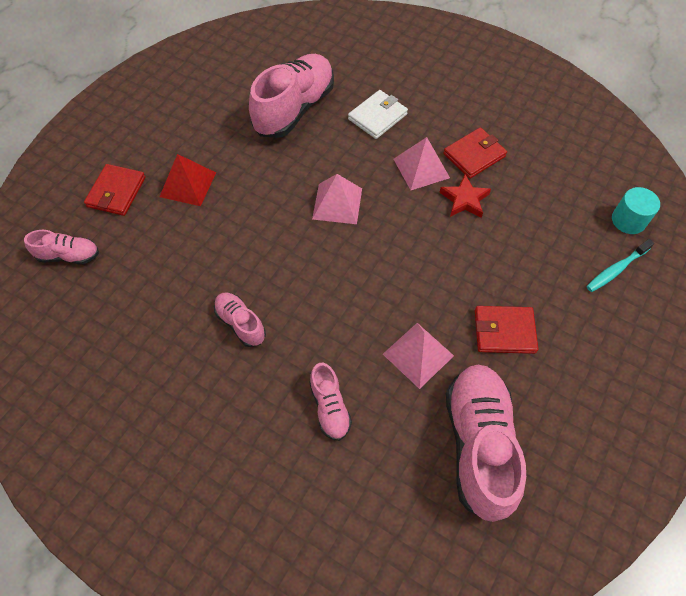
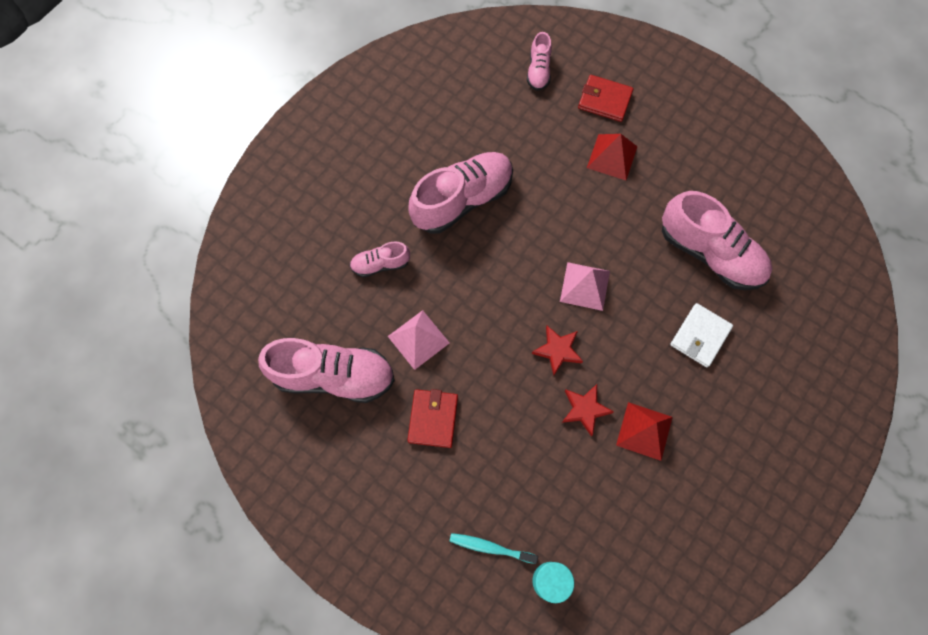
camera: 95 degrees right, 10 degrees up
pink shoe [214,293,266,347] -> pink shoe [408,152,513,234], size x1.98
white wallet [348,90,408,139] -> white wallet turned 75 degrees clockwise [670,303,733,367]
pink pyramid [394,137,450,190] -> none
red wallet [443,127,507,179] -> red pyramid [616,402,673,461]
turquoise toothbrush [586,239,654,292] -> turquoise toothbrush turned 45 degrees counterclockwise [450,533,538,564]
none -> red star [532,326,583,376]

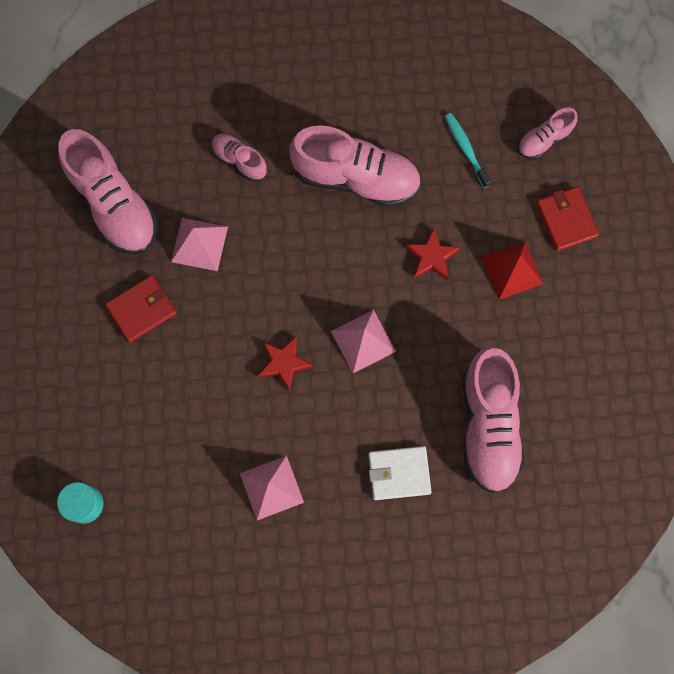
camera: 50 degrees right, 5 degrees up
turquoise toothbrush [450,533,538,564] -> turquoise toothbrush moved to [445,113,492,188]
red star [562,384,614,437] -> red star moved to [405,228,460,280]
red pyramid [616,402,673,461] -> pink pyramid [240,456,304,521]

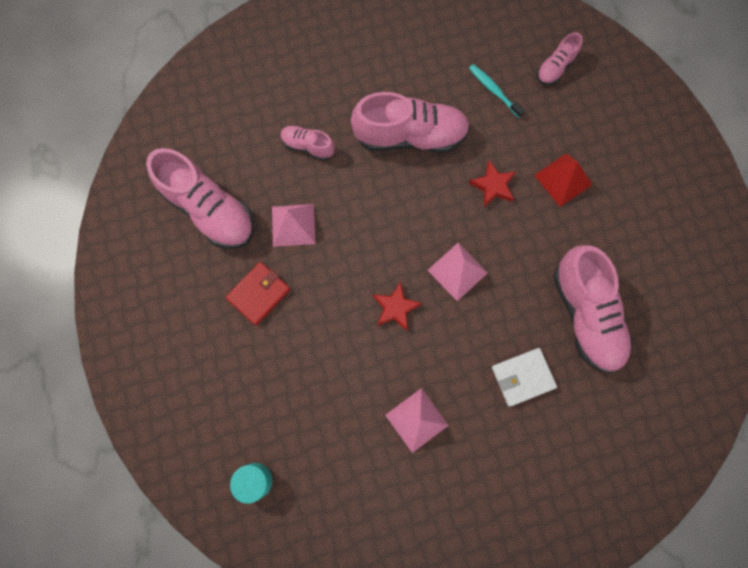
camera: 15 degrees left, 0 degrees up
red wallet [536,187,599,251] -> none

